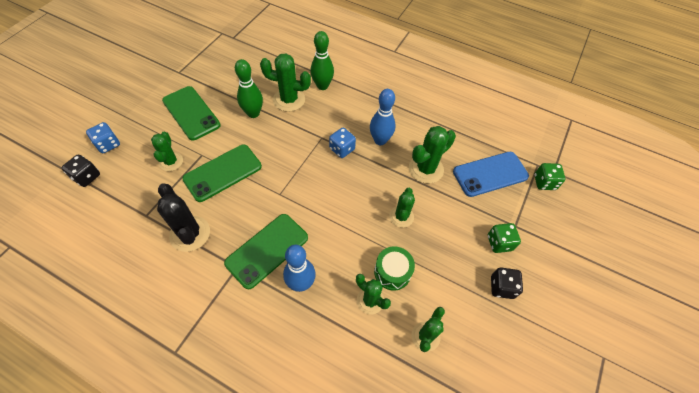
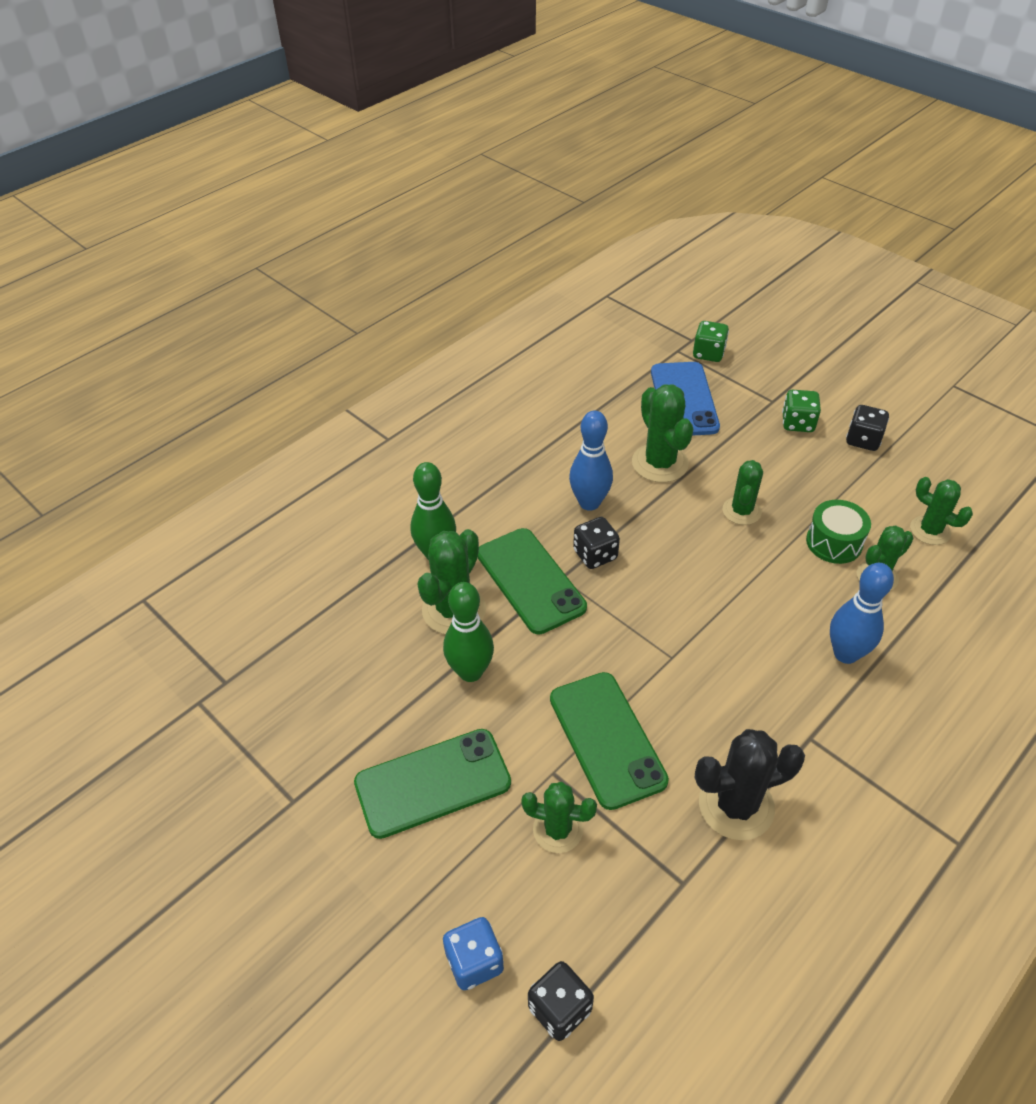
camera: 70 degrees left, 10 degrees down
green phone [224,214,308,289] -> green phone moved to [478,528,587,634]
blue dice [329,127,356,158] -> black dice [573,517,620,569]
green cactus [389,188,415,228] -> green cactus turned 75 degrees clockwise [723,460,763,525]

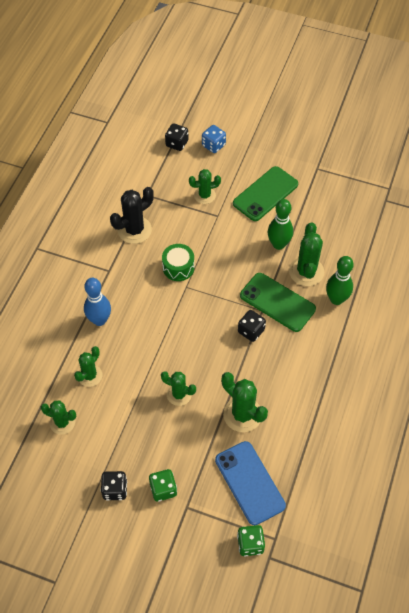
camera: 155 degrees right, 10 degrees up
green phone [550,672,669,810] -> none
blue bowling pin [569,411,613,511] -> none
green cactus [723,460,763,525] -> green cactus turned 60 degrees counterclockwise [161,371,196,406]
green drum [806,500,871,564] -> green drum moved to [162,244,194,281]

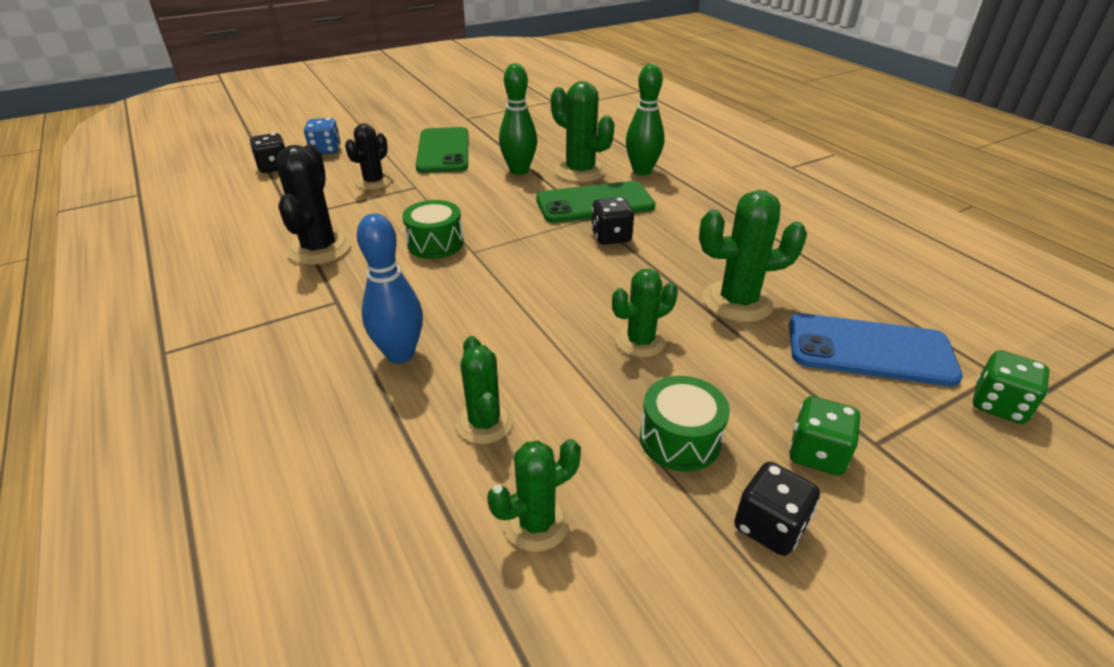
camera: 50 degrees left, 20 degrees down
green cactus [189,169,221,204] -> black cactus [345,123,391,190]
none -> green drum [640,376,730,472]

